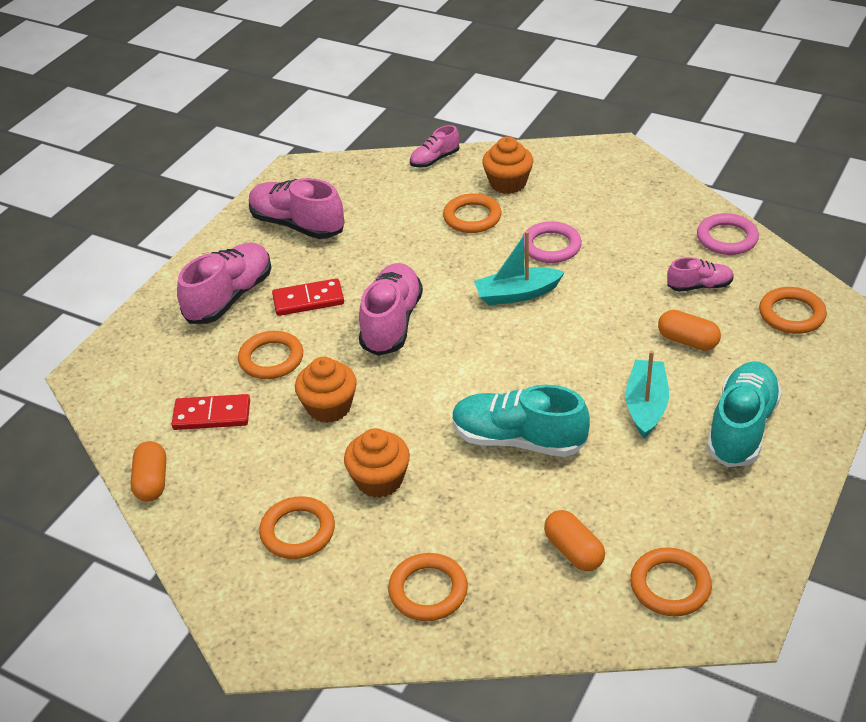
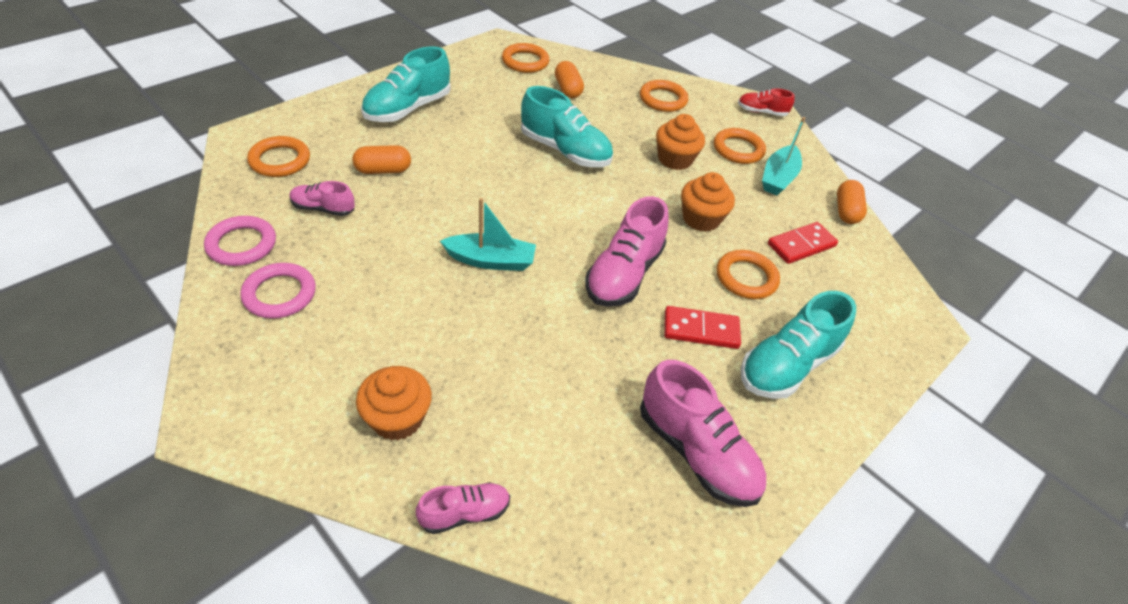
camera: 170 degrees left, 5 degrees up
red domino [172,394,250,430] -> red domino turned 45 degrees counterclockwise [768,222,838,264]
pink shoe [177,242,271,324] -> turquoise shoe [741,291,856,399]
orange ring [443,193,501,233] -> none
pink ring [522,221,582,263] -> pink ring moved to [240,263,316,319]
turquoise boat [626,351,669,438] -> turquoise boat moved to [762,117,806,195]
orange capsule [658,310,721,351] -> orange capsule turned 60 degrees counterclockwise [353,145,411,174]
none -> red shoe [738,88,795,116]

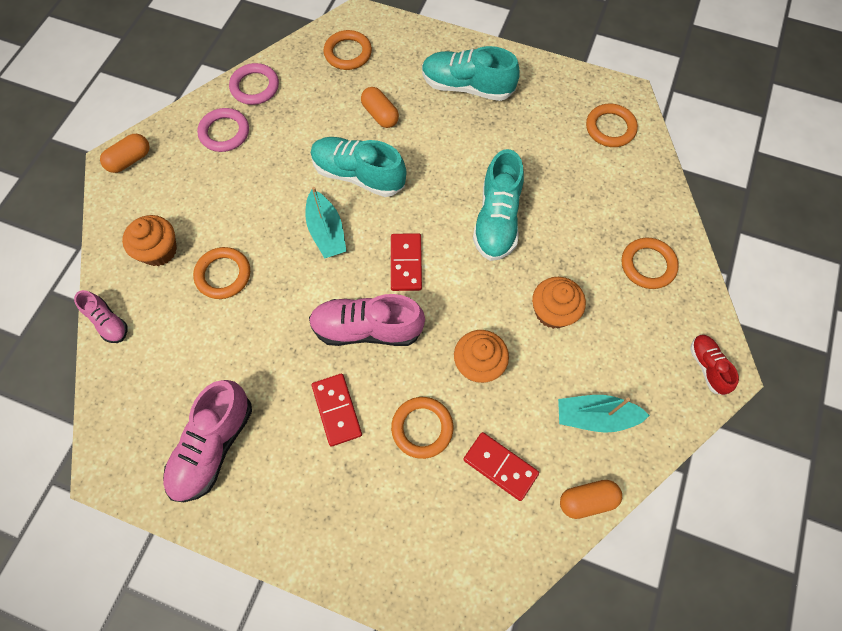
camera: 70 degrees right, 20 degrees up
pink shoe [290,181,355,216] -> none
orange capsule [555,61,584,98] -> orange capsule moved to [100,134,150,173]
orange ring [714,128,766,164] -> orange ring moved to [193,247,250,299]
turquoise shoe [741,291,856,399] -> turquoise shoe moved to [311,137,406,197]
none -> red domino [391,233,422,291]

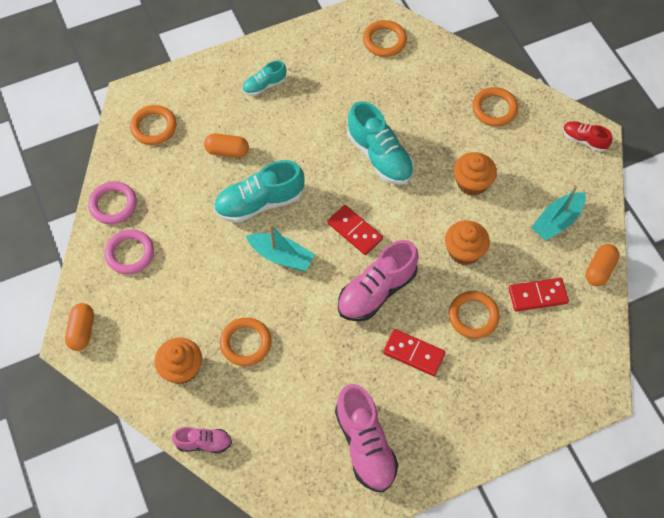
camera: 45 degrees left, 5 degrees down
turquoise shoe [422,46,520,101] -> turquoise shoe [242,61,286,96], size x0.55

